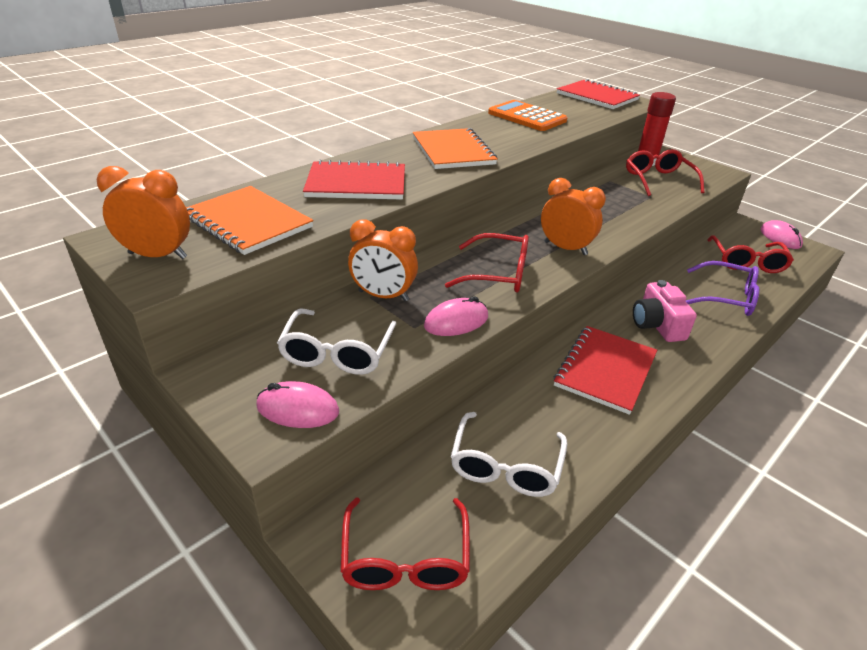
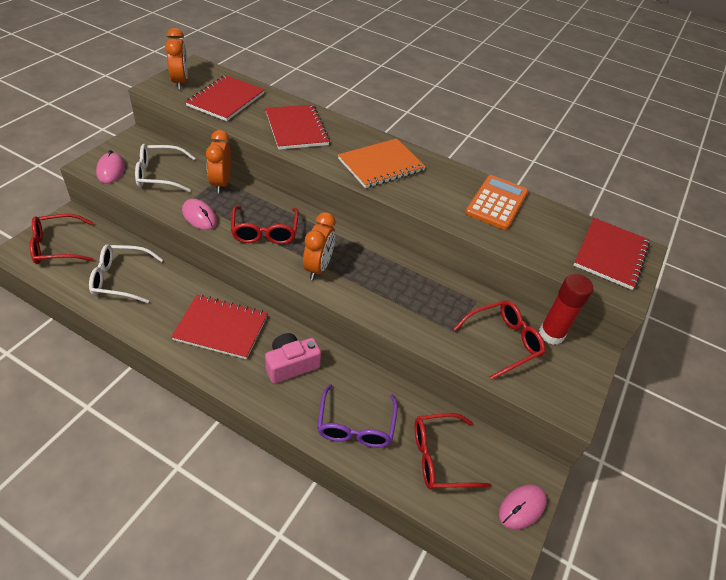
camera: 70 degrees right, 10 degrees up
orange notebook [186,186,314,255] -> red notebook [185,75,265,121]

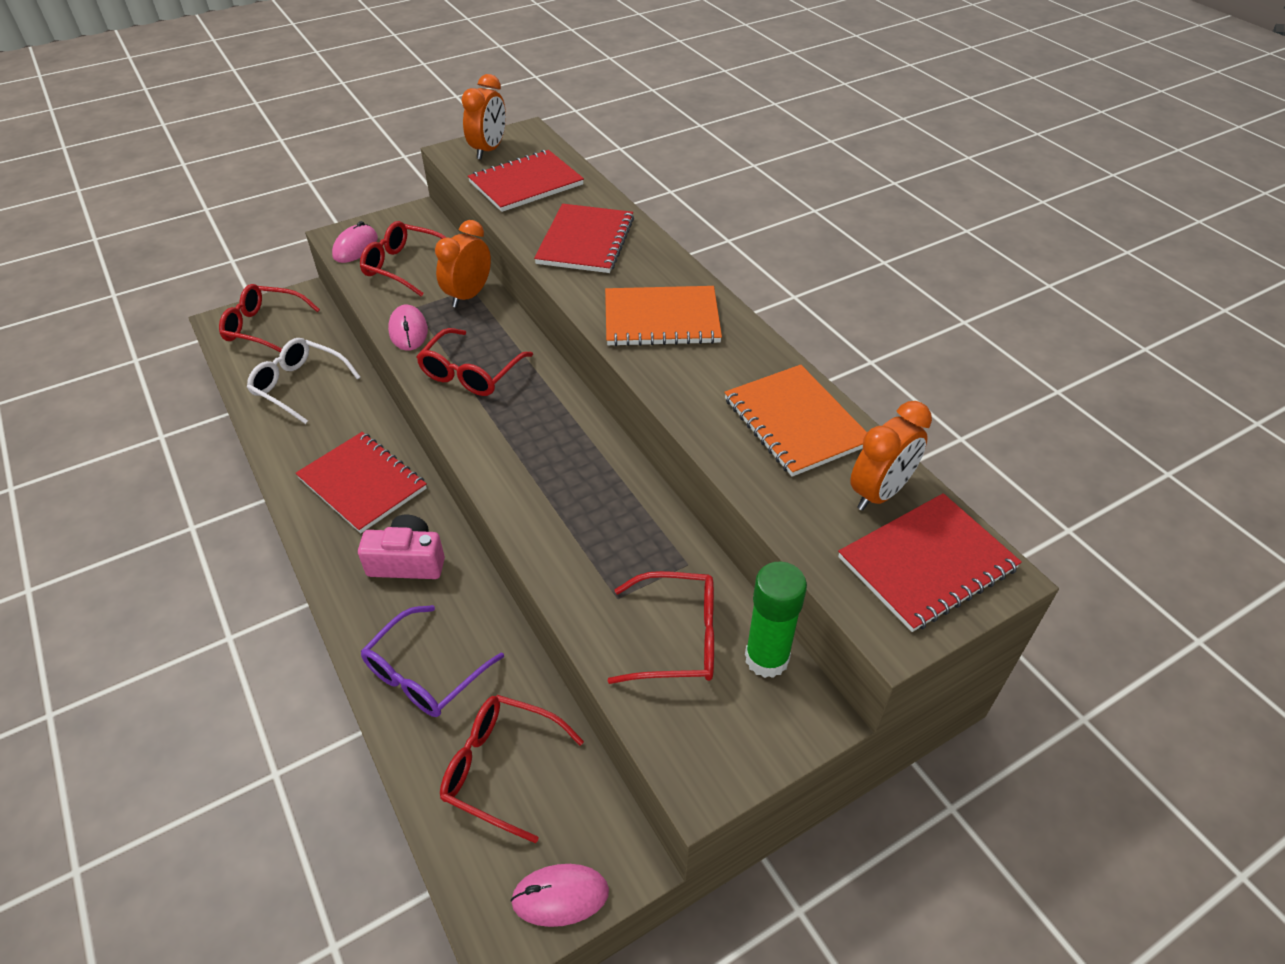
camera: 35 degrees right, 0 degrees up
white glasses [135,144,195,192] -> red glasses [360,221,447,297]
orange clock [303,212,335,280] -> orange clock moved to [850,401,932,511]
orange calculator [465,175,528,230] -> orange notebook [724,365,867,477]
red glue stick [539,274,593,345] -> green glue stick [745,562,807,678]

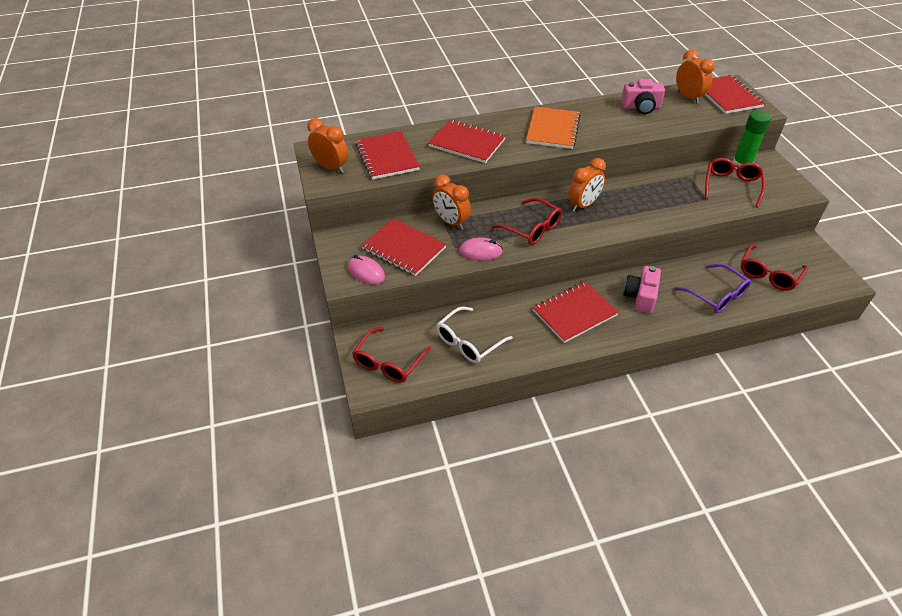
camera: 75 degrees left, 0 degrees up
red glasses [360,221,447,297] -> red notebook [361,218,447,276]
pink mouse [510,864,609,927] -> none
orange notebook [724,365,867,477] -> pink camera [621,79,665,115]
none -> orange clock [568,158,606,212]

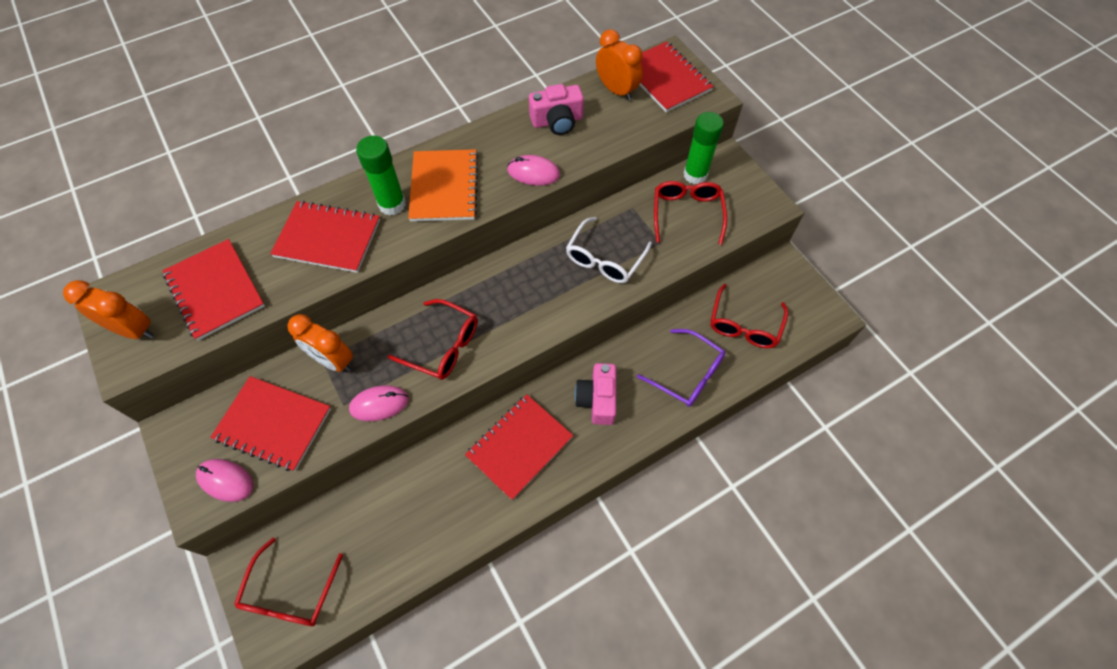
camera: 15 degrees left, 15 degrees up
white glasses [436,306,513,363] -> white glasses moved to [566,217,652,283]
orange clock [568,158,606,212] -> none
none -> green glue stick [356,136,406,215]
none -> pink mouse [507,155,560,186]

